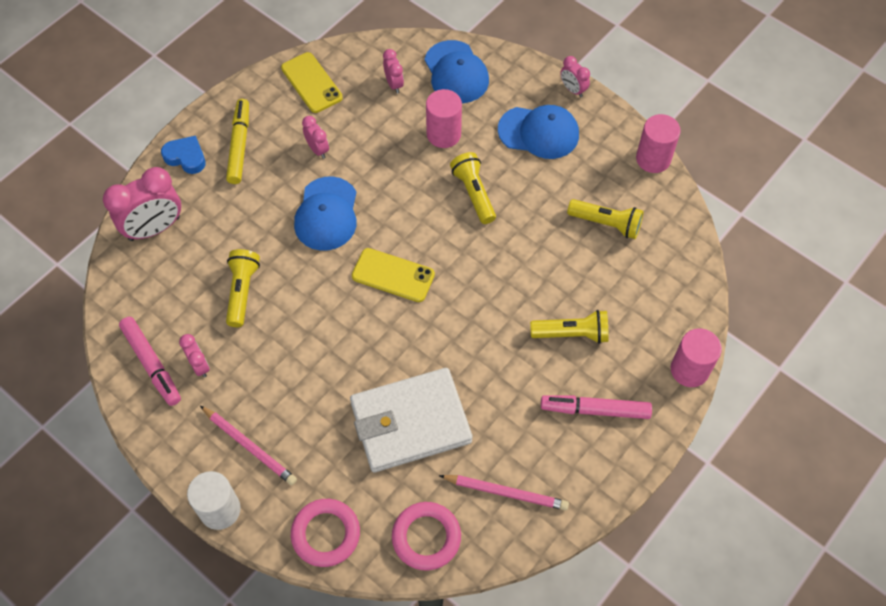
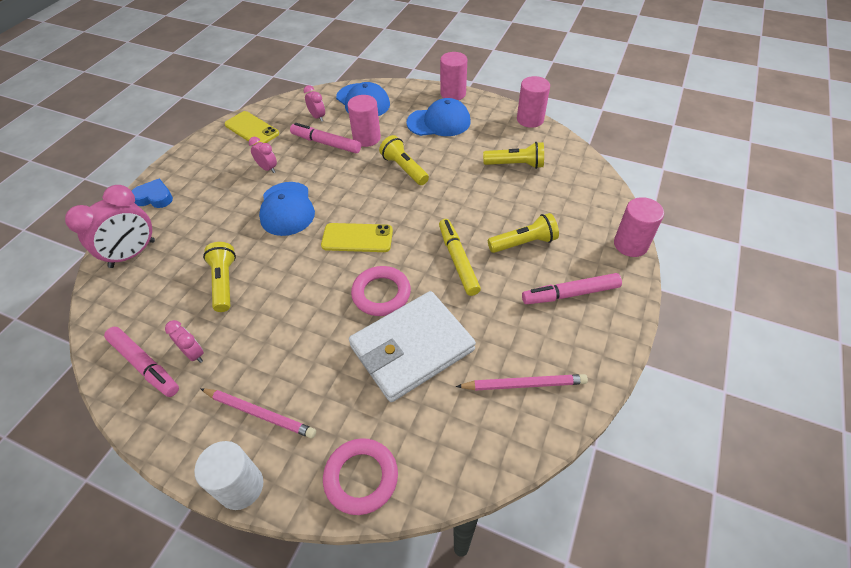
camera: 15 degrees left, 10 degrees down
yellow marker [226,99,249,184] -> yellow marker moved to [439,219,481,296]
pink ring [392,502,461,571] -> pink ring moved to [351,266,411,316]
pink clock [560,56,590,98] -> pink cylinder [440,52,467,100]
none -> pink marker [290,123,361,153]

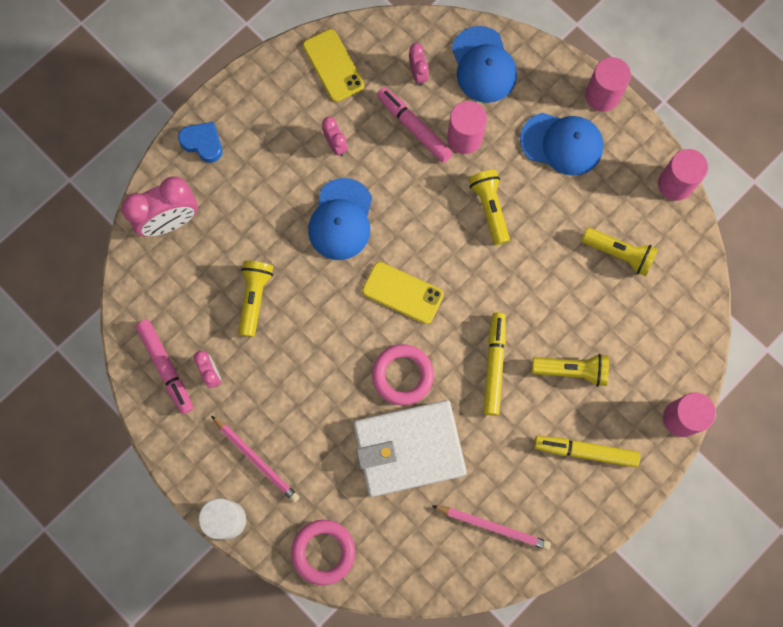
camera: 20 degrees right, 25 degrees up
pink marker [522,273,622,304] -> yellow marker [534,436,640,467]

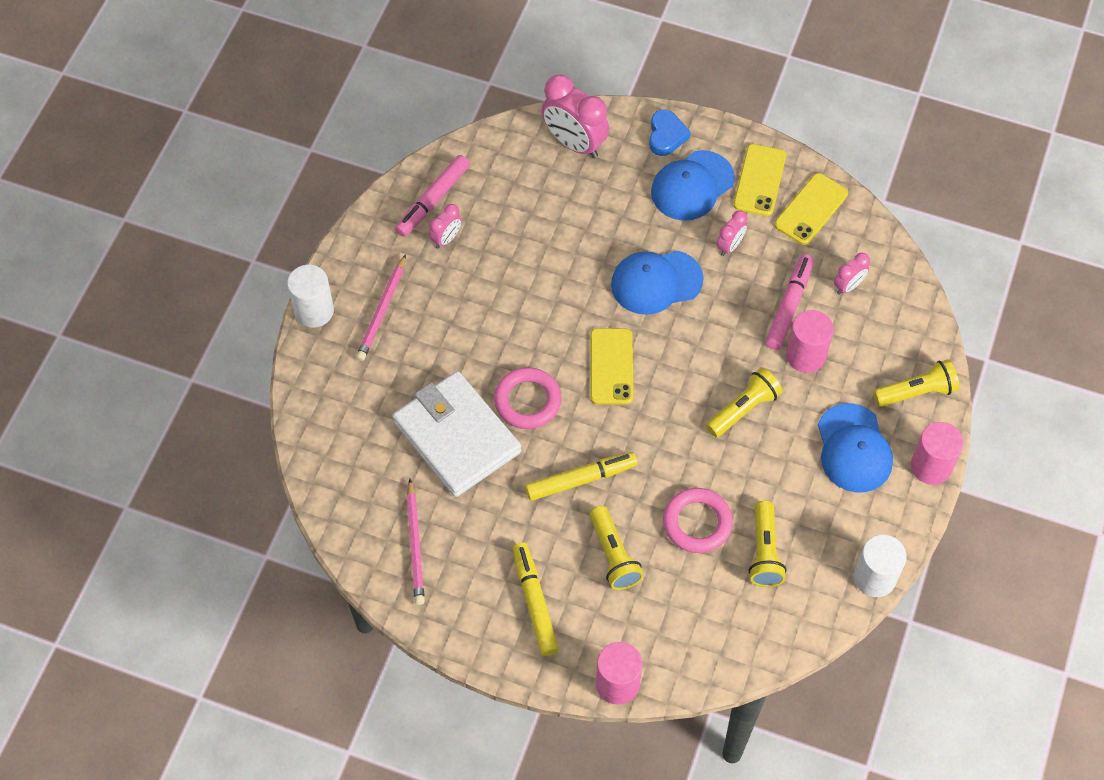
camera: 65 degrees right, 15 degrees down
yellow flashlight [238,261,273,337] -> yellow flashlight moved to [873,359,959,407]
pink ring [291,520,355,585] -> pink ring moved to [663,488,733,553]
blue cap [452,26,517,103] -> blue cap moved to [651,150,735,221]
pink cylinder [658,149,708,201] -> white cylinder [854,535,907,597]
none -> yellow phone [733,144,786,216]

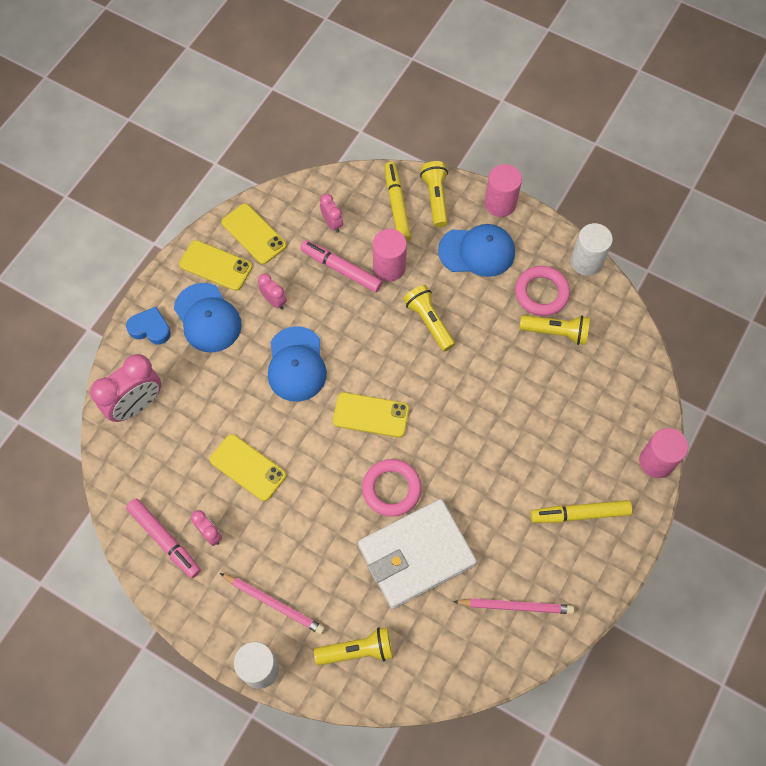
camera: 80 degrees left, 5 degrees up
yellow marker [525,452,638,501] -> yellow marker moved to [385,162,411,241]
yellow flashlight [589,506,644,590] -> yellow flashlight moved to [314,627,393,665]
pink ring [663,488,733,553] -> pink ring moved to [515,266,570,316]
none -> yellow phone [210,434,286,501]

